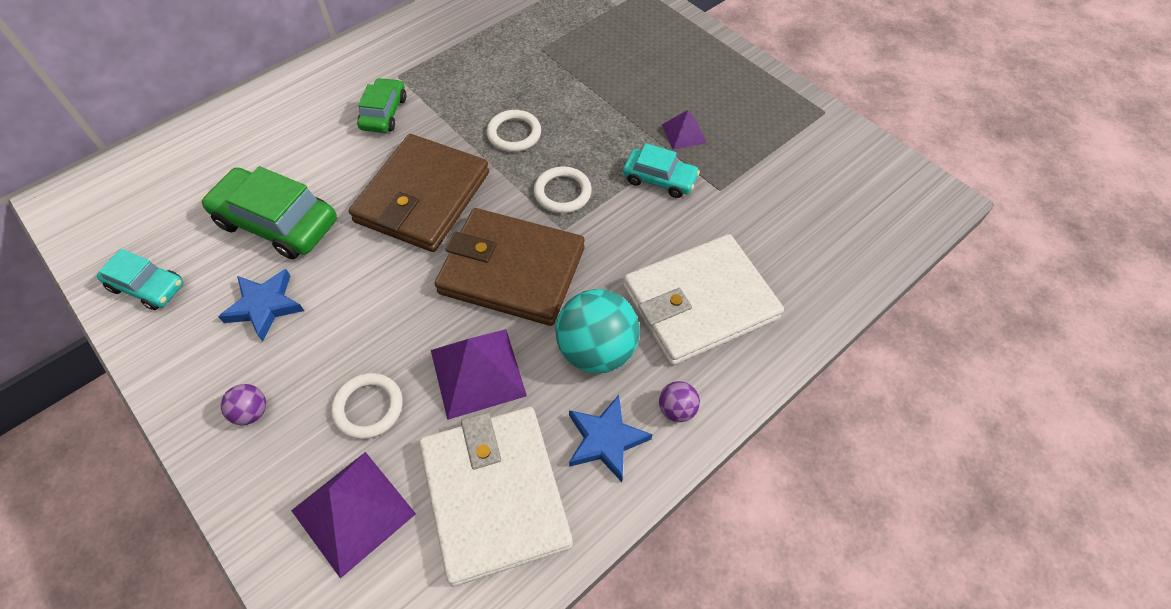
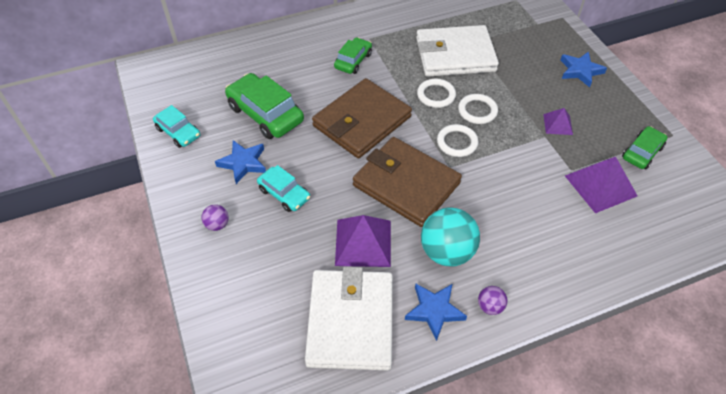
camera: 20 degrees right, 5 degrees down
purple pyramid [291,452,416,579] -> purple pyramid moved to [565,157,637,213]
white ring [331,373,403,439] -> white ring moved to [458,94,498,124]
turquoise car [623,143,700,198] -> turquoise car moved to [257,165,310,212]
white wallet [623,234,784,366] -> white wallet moved to [416,25,499,77]
none -> blue star [561,51,607,87]
none -> green car [622,126,667,169]

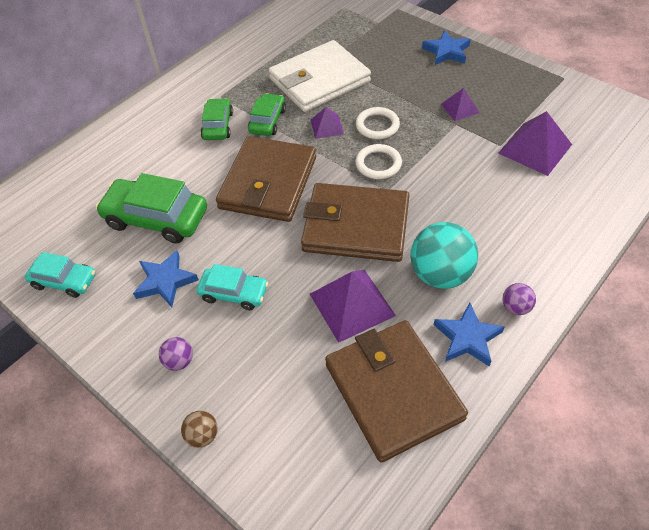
camera: 25 degrees left, 0 degrees up
white wallet [305,267,393,371] -> brown wallet [325,320,468,463]
white ring [417,79,456,108] -> purple pyramid [311,107,344,139]
green car [622,126,667,169] -> green car moved to [248,93,286,136]
none -> brown ball [181,411,218,448]

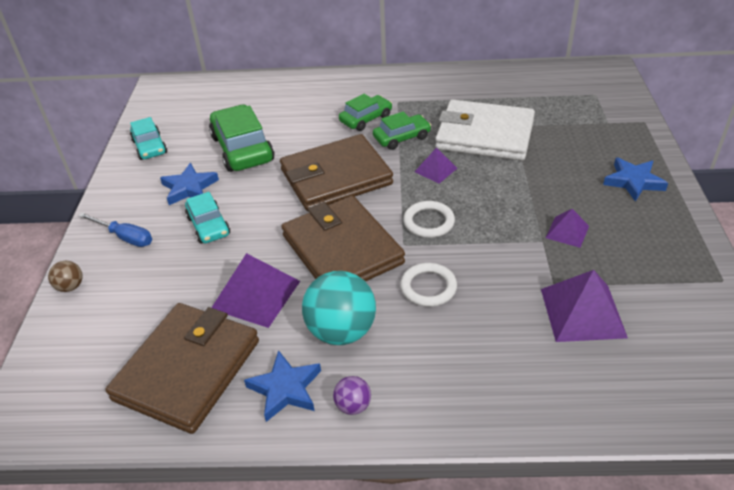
camera: 50 degrees right, 10 degrees down
purple ball [159,337,193,371] -> blue screwdriver [79,213,152,247]
white ring [356,107,400,139] -> white ring moved to [400,263,457,307]

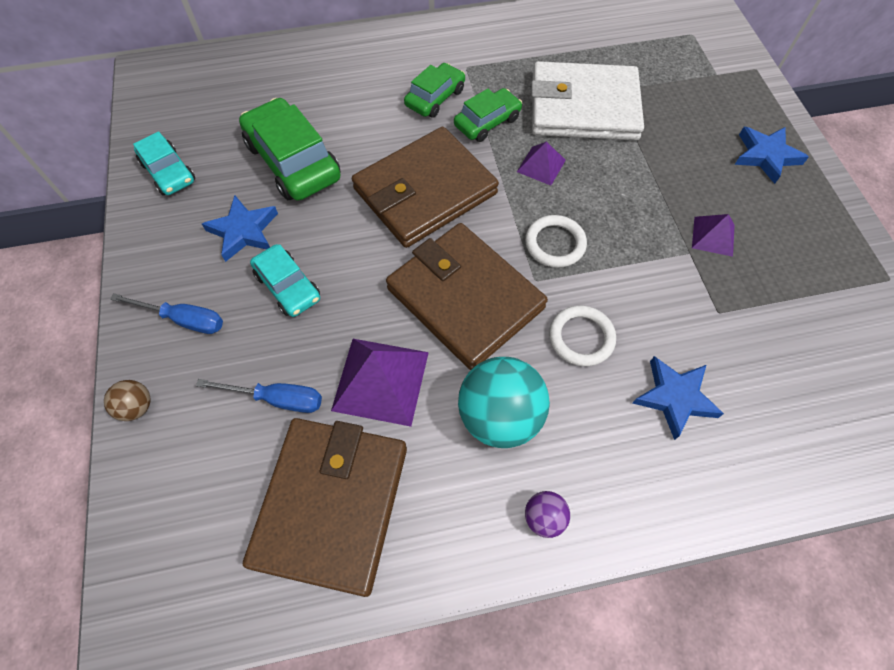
camera: 15 degrees left, 20 degrees up
blue star [244,350,321,422] -> blue star moved to [633,356,724,440]
purple pyramid [541,270,628,342] -> none
none -> blue screwdriver [196,379,322,413]

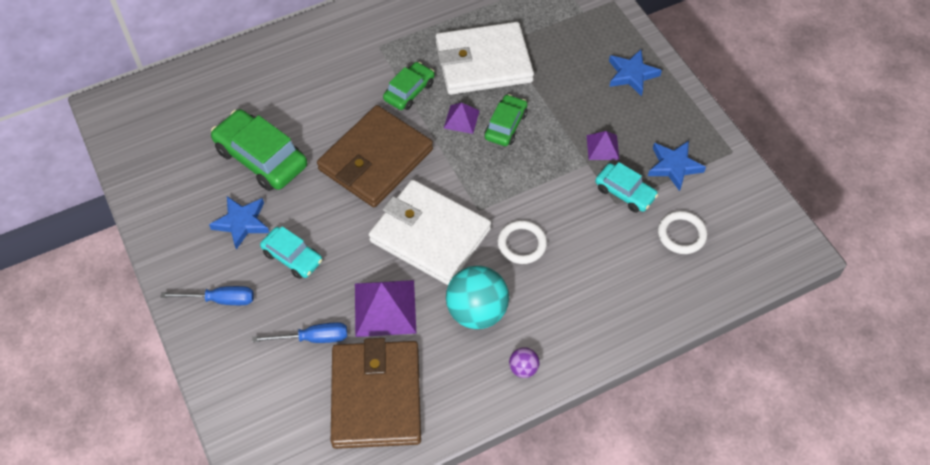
camera: 15 degrees left, 5 degrees down
brown ball [104,380,150,421] -> none
turquoise car [133,132,195,195] -> turquoise car moved to [595,162,658,213]
brown wallet [386,223,548,370] -> white wallet [369,180,491,285]
green car [404,63,465,118] -> green car moved to [484,94,528,146]
white ring [525,215,587,268] -> white ring moved to [658,211,707,254]
blue star [633,356,724,440] -> blue star moved to [648,141,706,191]

